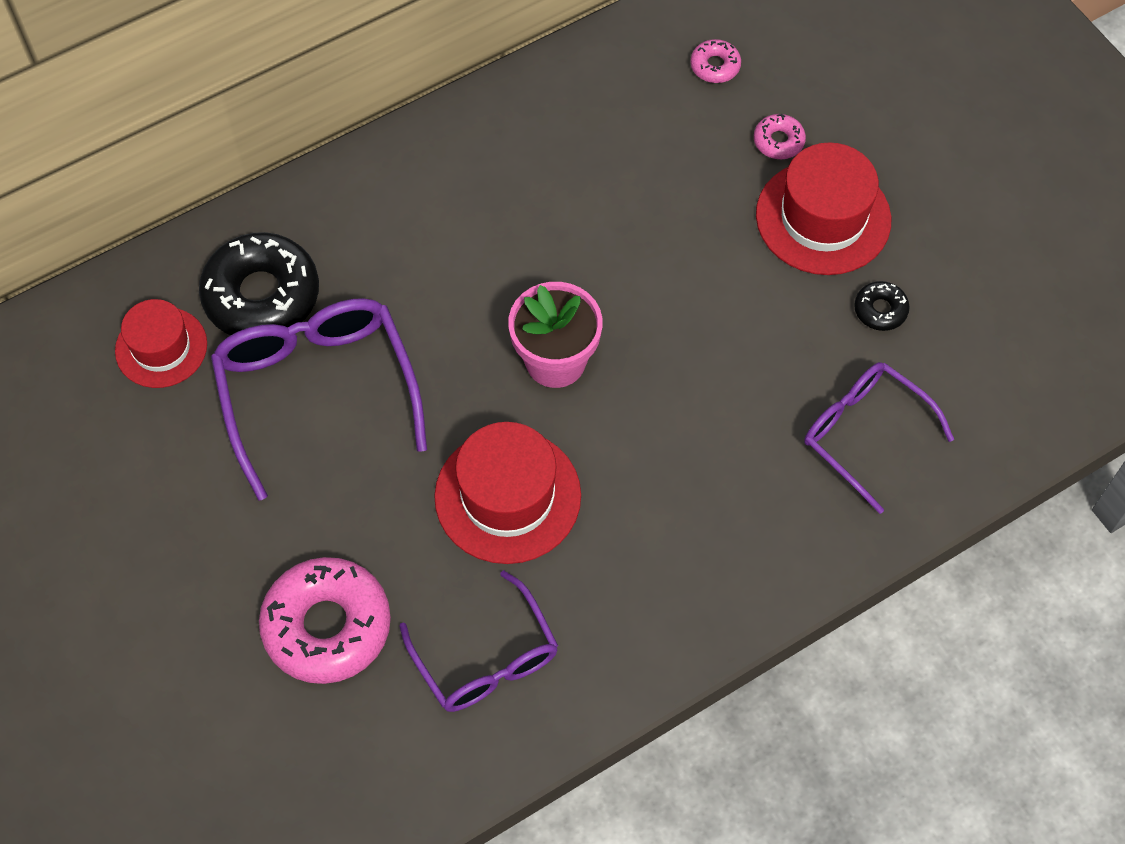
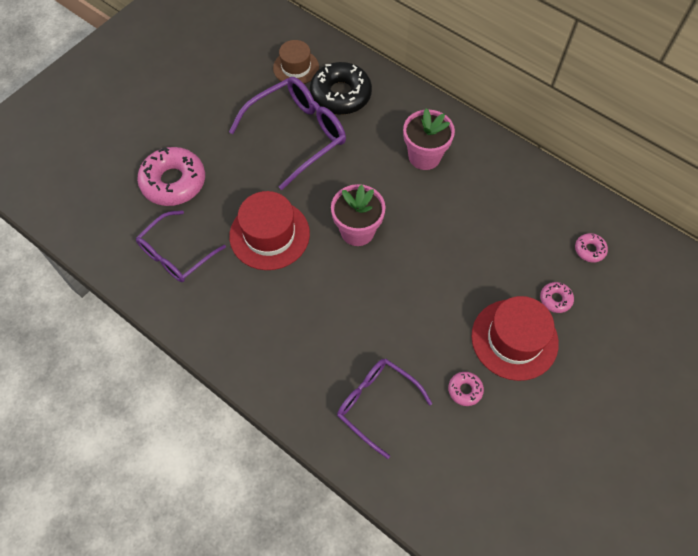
camera: 70 degrees right, 0 degrees up
red hat [115,299,207,388] -> brown hat [273,40,319,84]
purple glasses [804,362,954,514] -> purple glasses turned 75 degrees counterclockwise [337,359,432,459]
black donut [854,281,910,331] -> pink donut [448,372,484,406]
none -> pink flower pot [403,108,455,170]

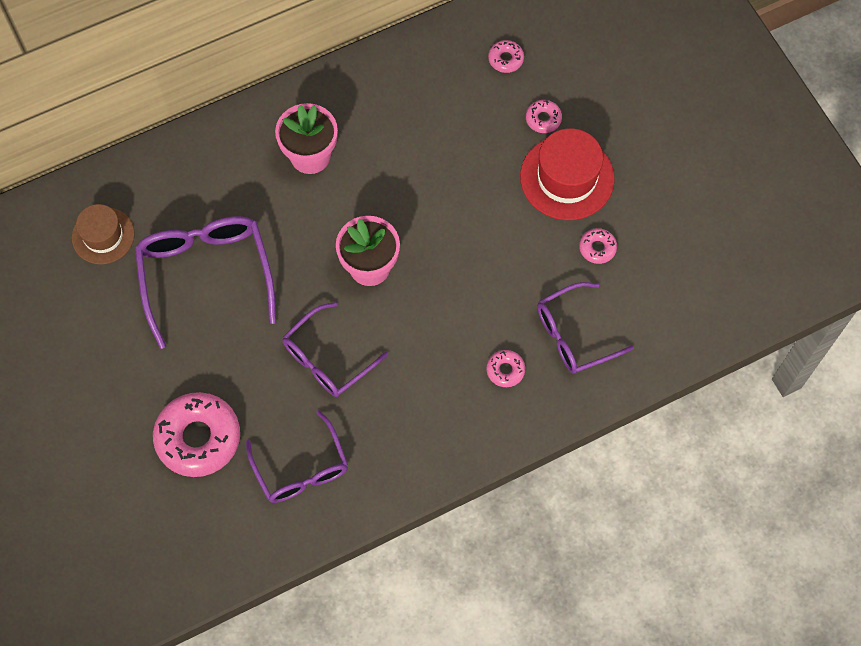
camera: 65 degrees left, 5 degrees up
red hat [229,191,310,270] -> purple glasses [282,302,388,397]
black donut [310,62,372,115] -> none
none -> pink donut [486,350,525,387]

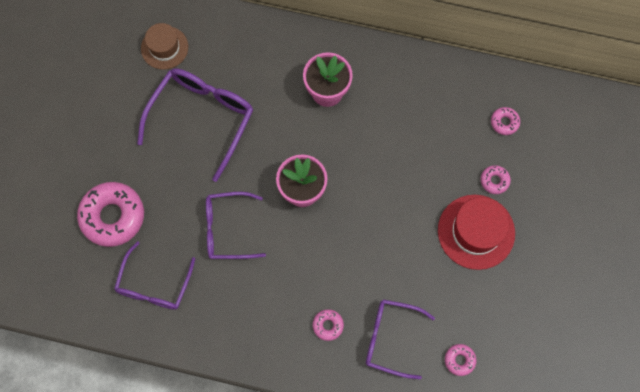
camera: 40 degrees right, 5 degrees up
pink donut [579,228,617,264] -> pink donut moved to [445,344,476,376]

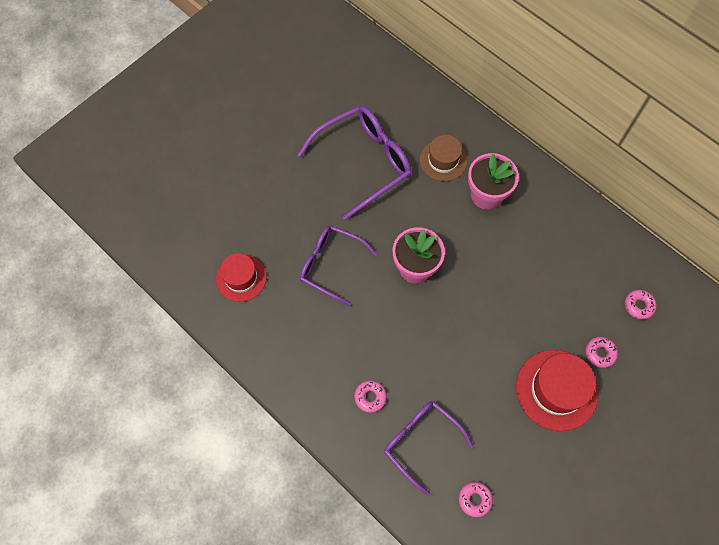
camera: 30 degrees right, 5 degrees down
pink donut [77,182,144,247] -> none
purple glasses [114,241,195,310] -> red hat [216,253,267,302]
brown hat [141,23,188,70] -> brown hat moved to [420,135,467,181]

